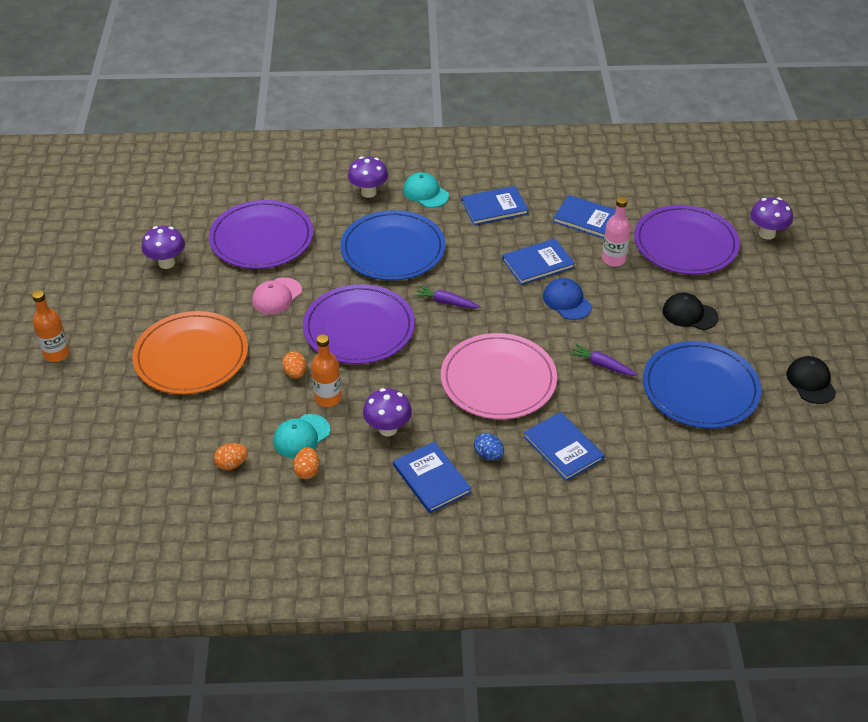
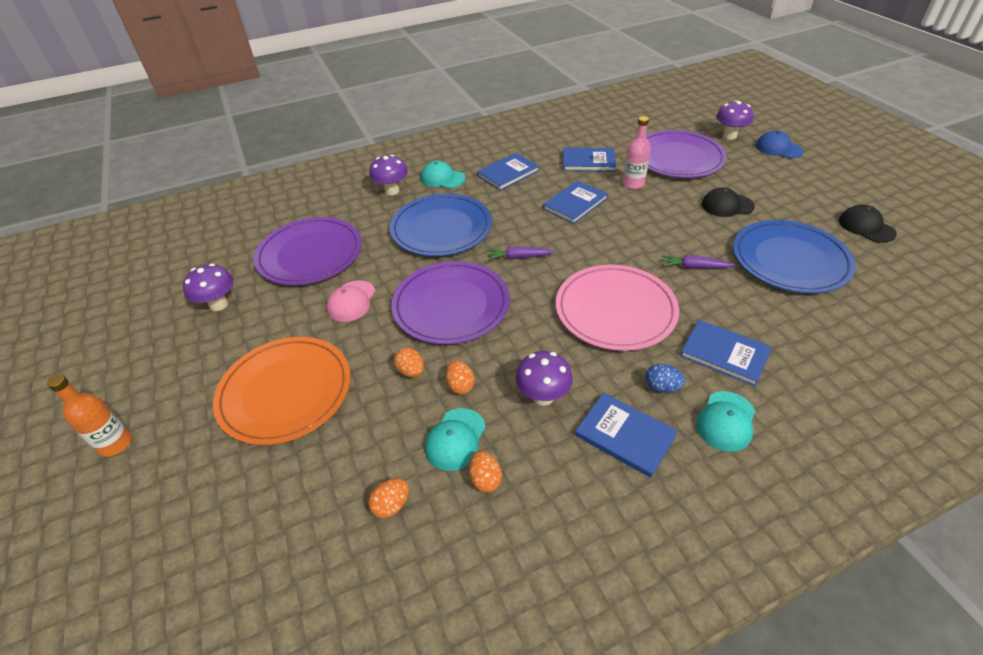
camera: 20 degrees left, 0 degrees up
orange bottle [311,334,341,407] -> orange egg [445,360,475,395]
blue cap [543,278,592,320] -> blue cap moved to [756,130,804,158]
none -> turquoise cap [696,391,755,452]

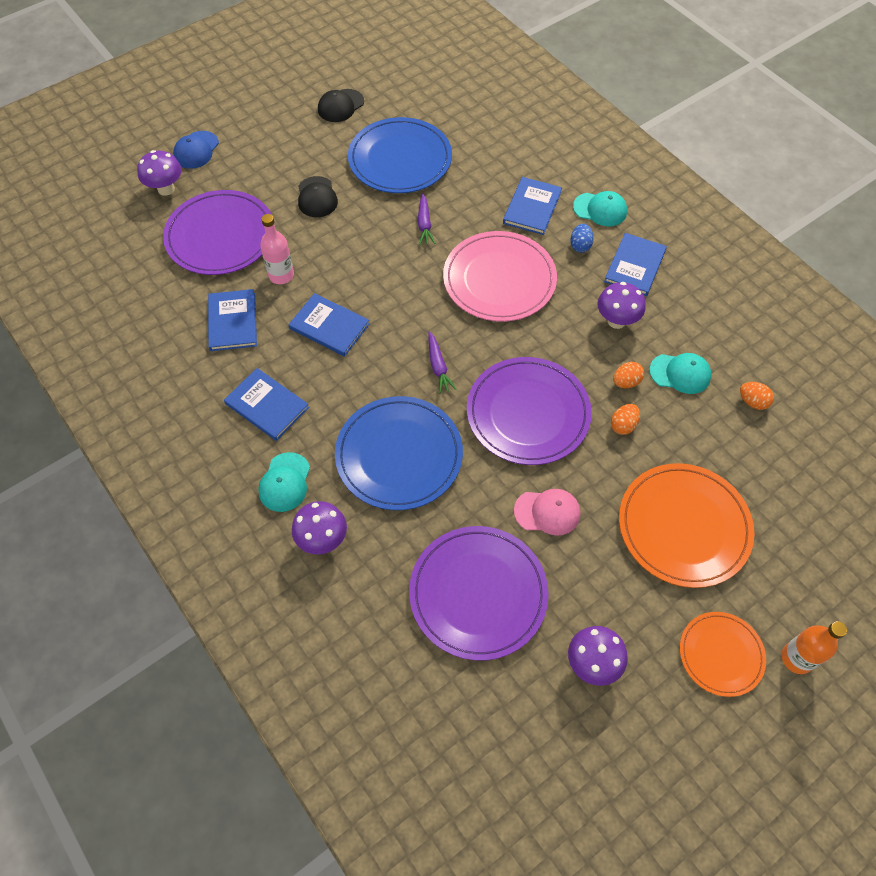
camera: 105 degrees left, 15 degrees up
orange egg [469,451,502,492] -> none
none -> orange plate [680,612,766,697]

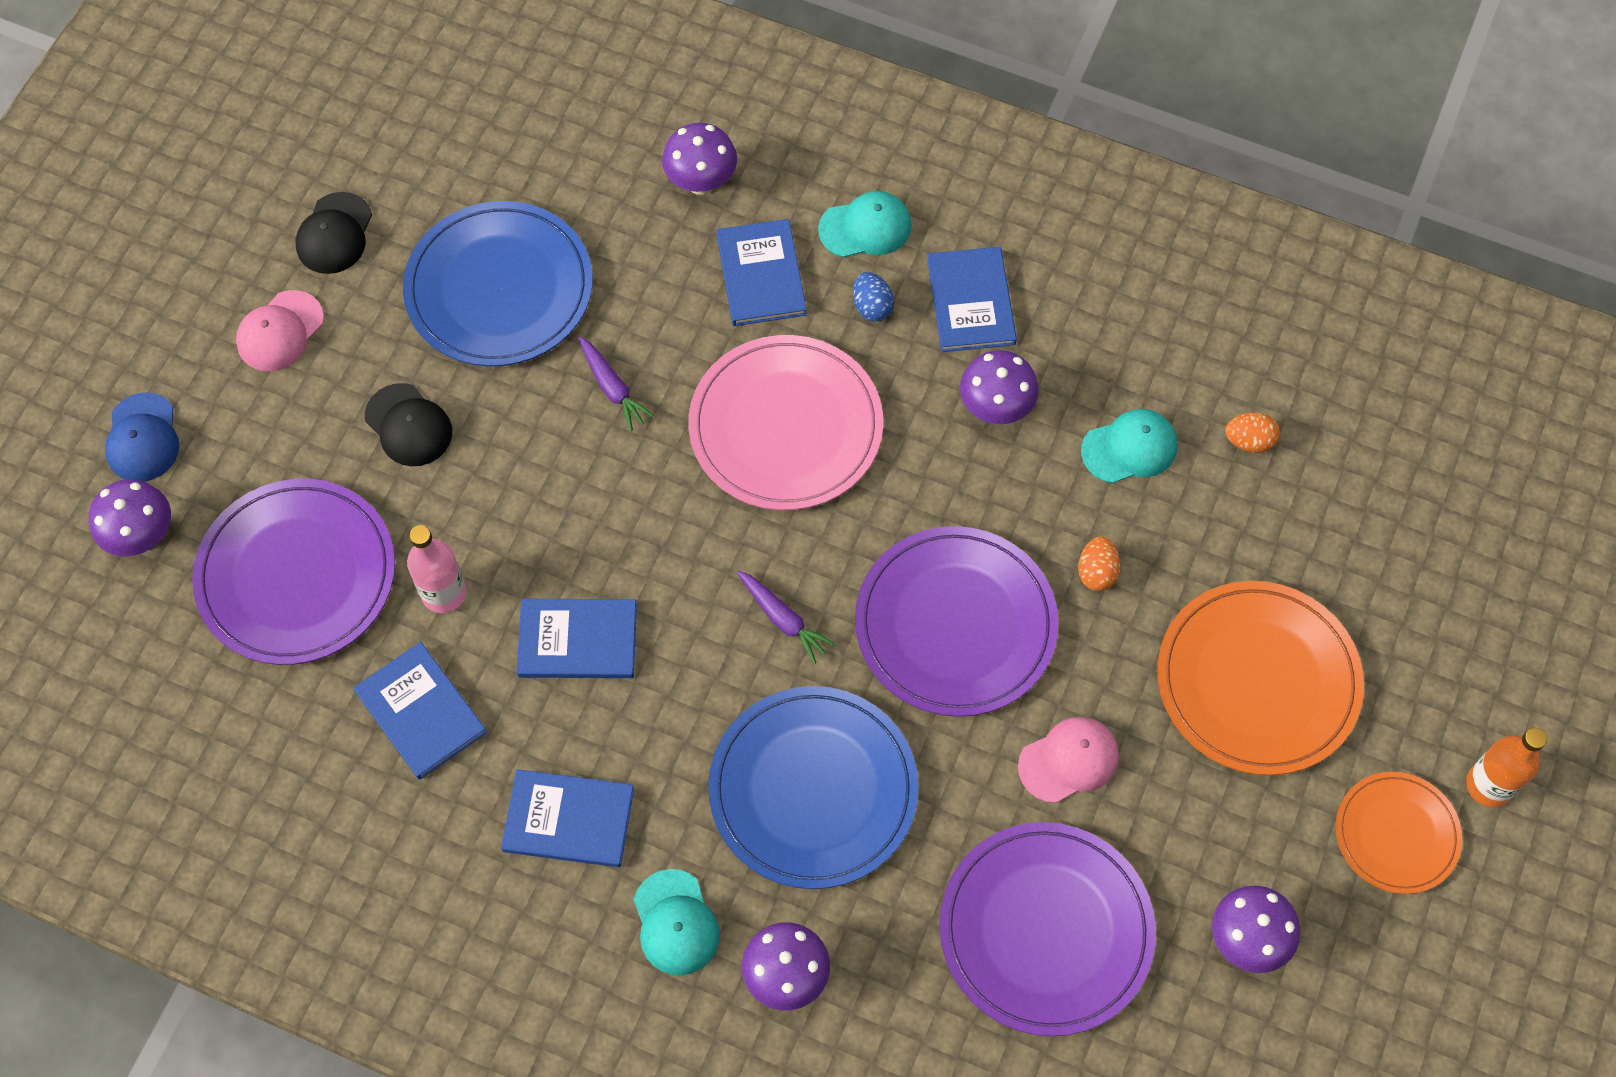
camera: 30 degrees left, 5 degrees up
orange egg [613,362,644,388] -> none
none -> pink cap [236,290,324,371]
none -> purple mushroom [662,123,737,195]

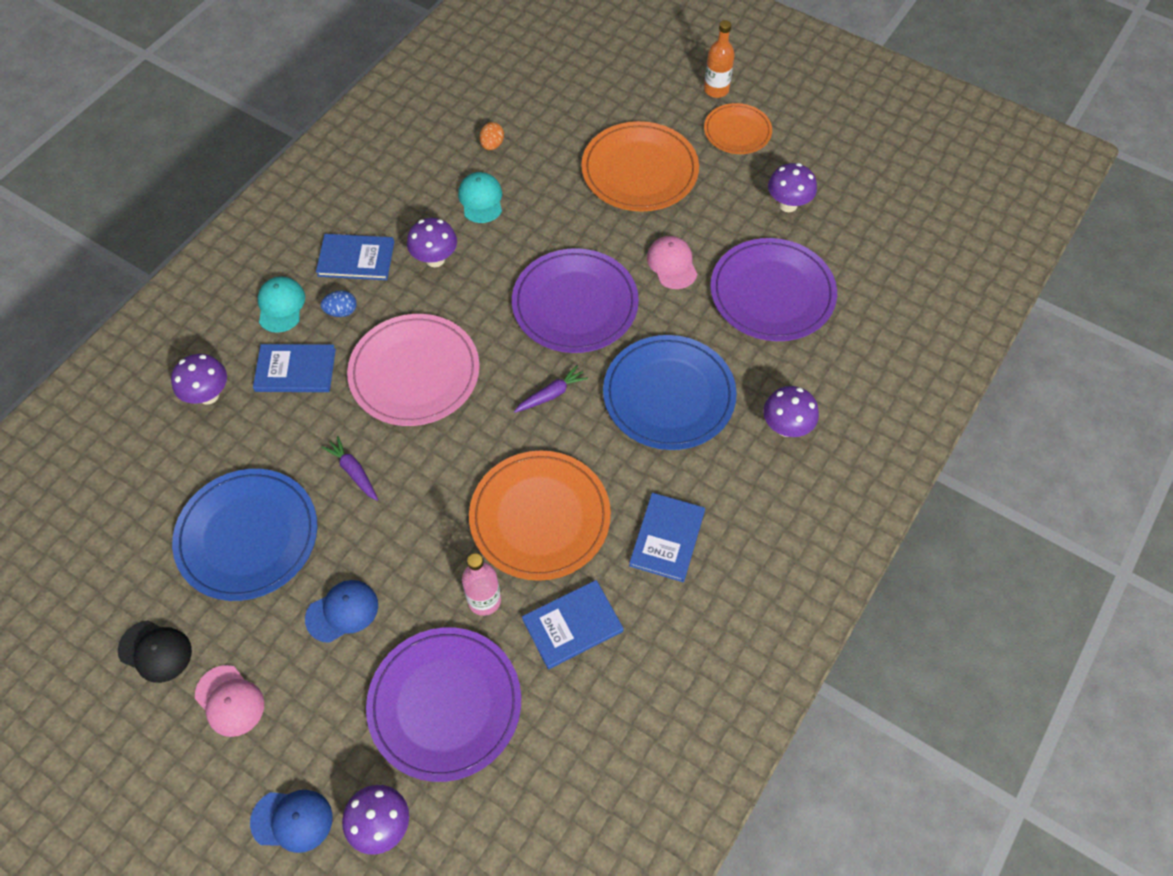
camera: 80 degrees left, 5 degrees down
black cap [365,383,452,466] -> blue cap [305,580,378,643]
blue book [516,599,637,678] -> orange plate [469,450,611,581]
purple carrot [578,336,655,431] -> purple carrot turned 105 degrees counterclockwise [321,436,378,501]
turquoise cap [634,869,720,975] -> none
orange egg [1078,536,1120,591] -> none

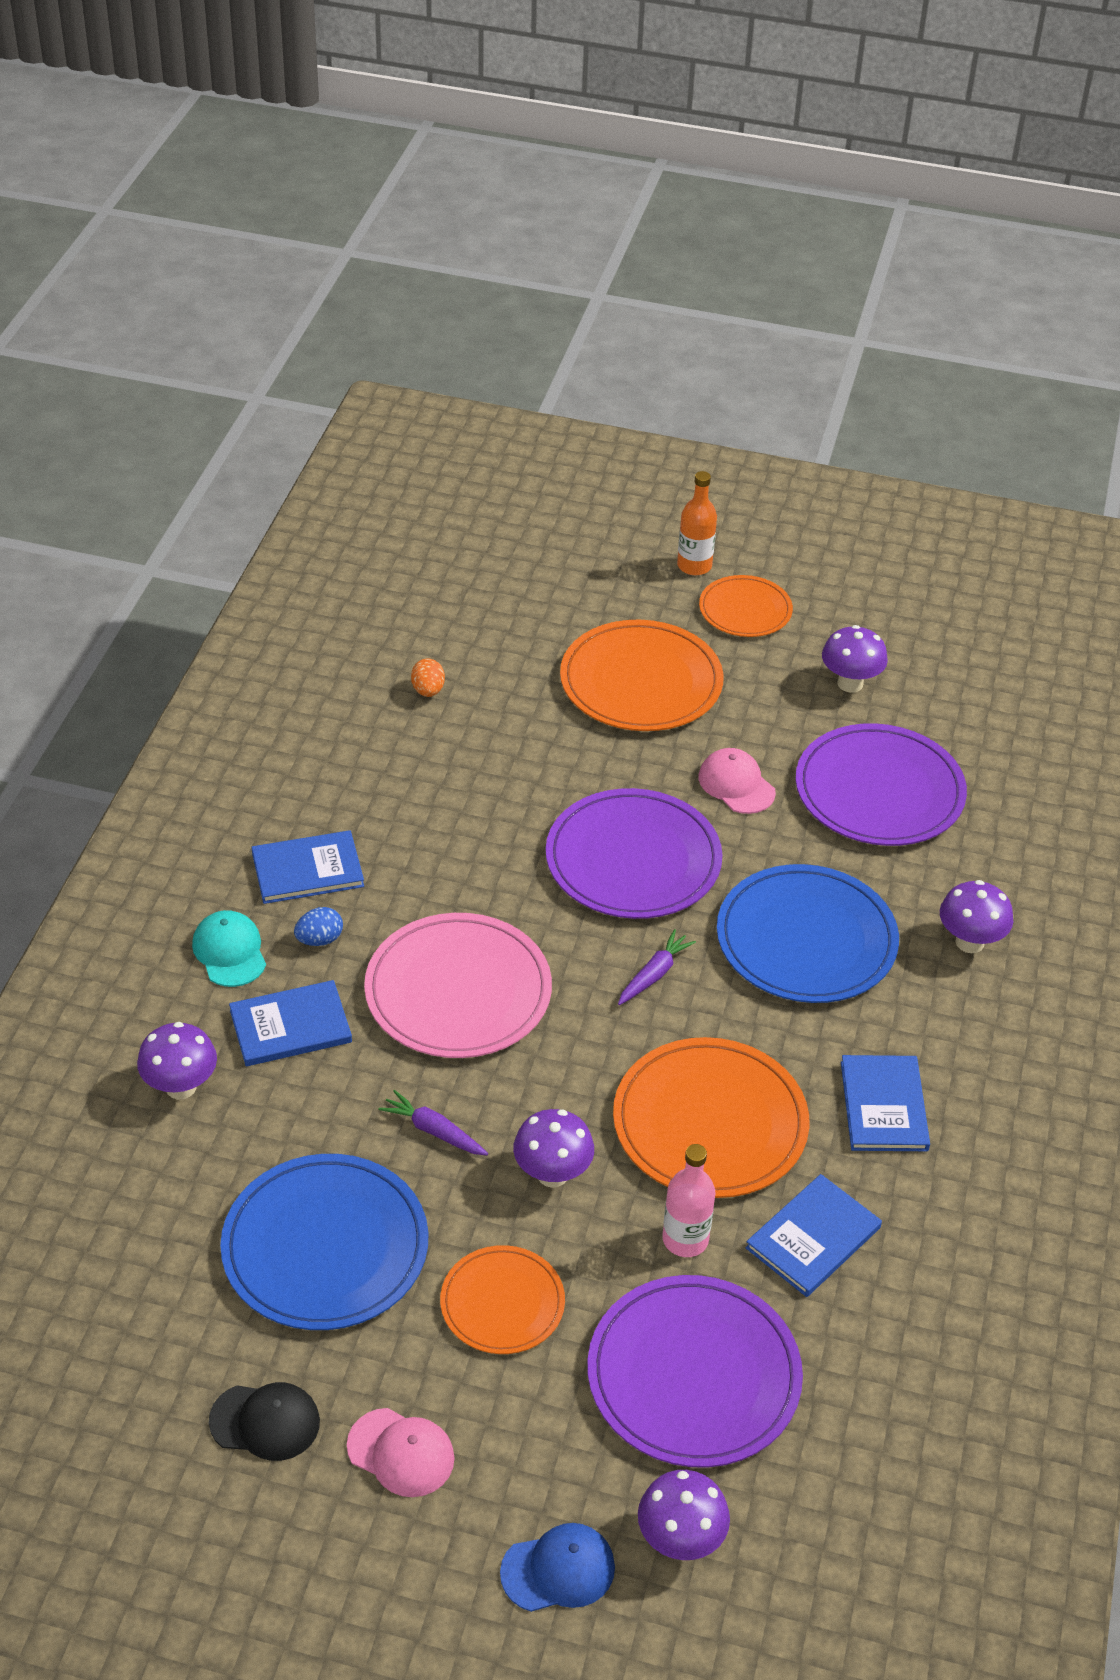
camera: 20 degrees left, 15 degrees down
blue cap [305,580,378,643] -> orange plate [440,1245,565,1354]
purple mushroom [407,218,457,267] -> purple mushroom moved to [513,1109,594,1188]
turquoise cap [458,172,502,223] -> none

